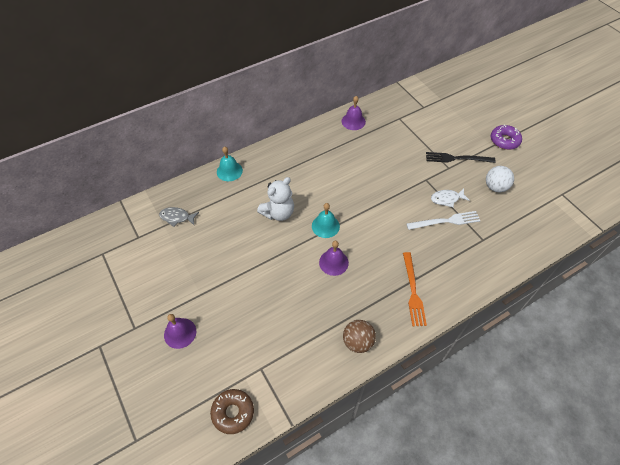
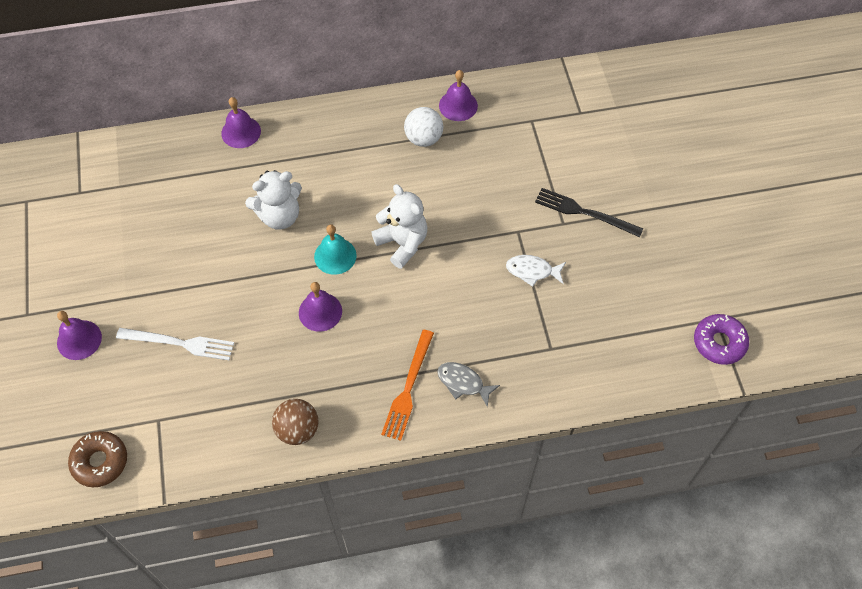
camera: 20 degrees right, 5 degrees up
grey fish [159,207,199,227] -> grey fish moved to [437,362,500,407]
turquoise bell [217,146,243,181] -> purple bell [221,97,261,148]
white fork [406,211,480,230] -> white fork moved to [116,328,234,360]
white ball [486,166,514,192] -> white ball moved to [404,107,443,147]
purple donut [491,125,522,150] -> purple donut moved to [694,314,749,365]
none -> white teddy bear [371,184,427,269]

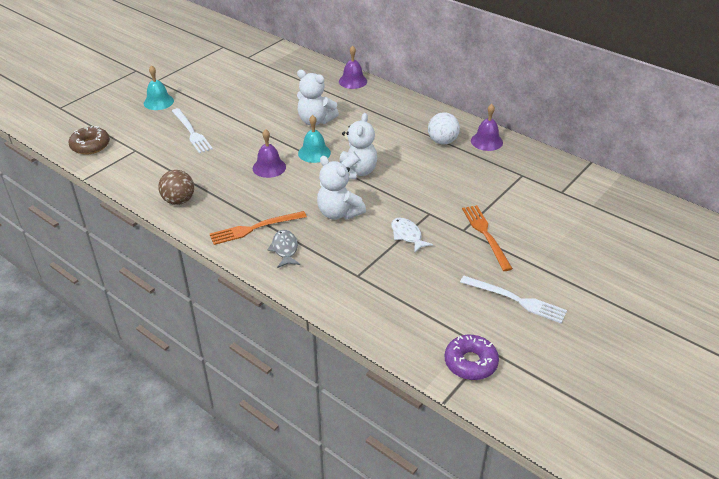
camera: 50 degrees right, 20 degrees down
purple bell [57,311,102,360] -> turquoise bell [144,65,174,110]
black fork [535,188,643,237] -> orange fork [462,205,513,271]
none -> white teddy bear [317,156,366,220]
none -> white fork [460,276,567,323]

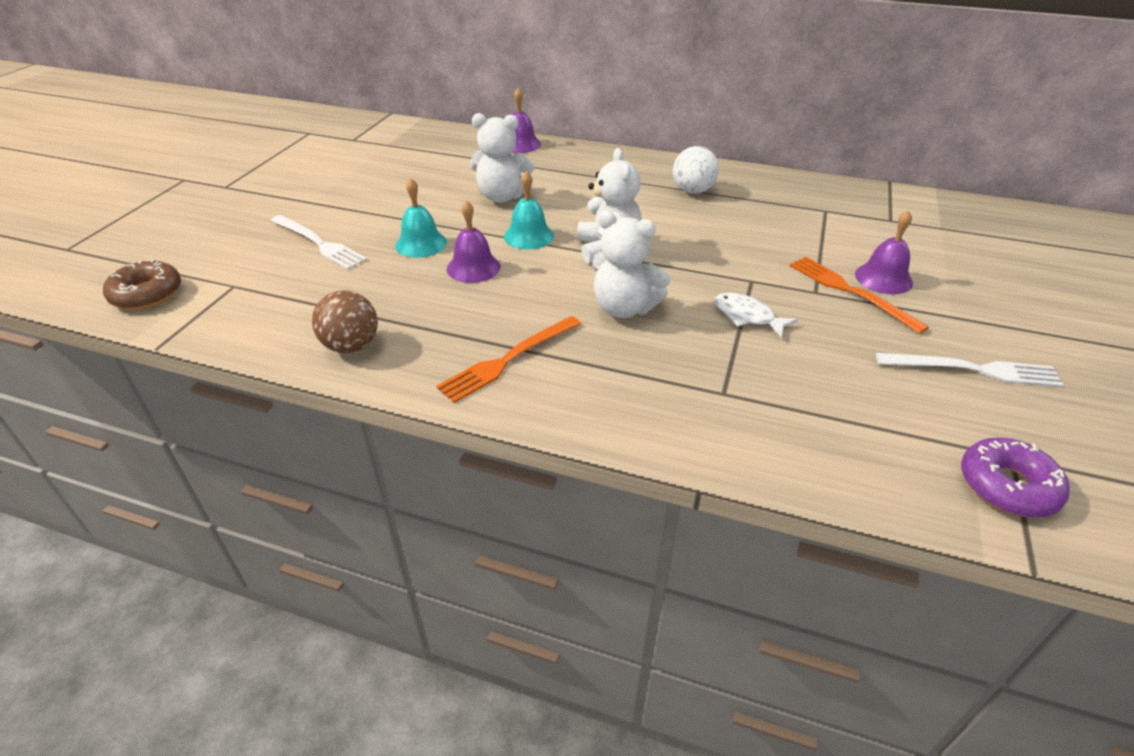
camera: 20 degrees left, 0 degrees up
turquoise bell [144,65,174,110] -> turquoise bell moved to [395,178,447,258]
grey fish [267,230,300,268] -> none
purple bell [471,104,503,151] -> purple bell moved to [855,210,913,294]

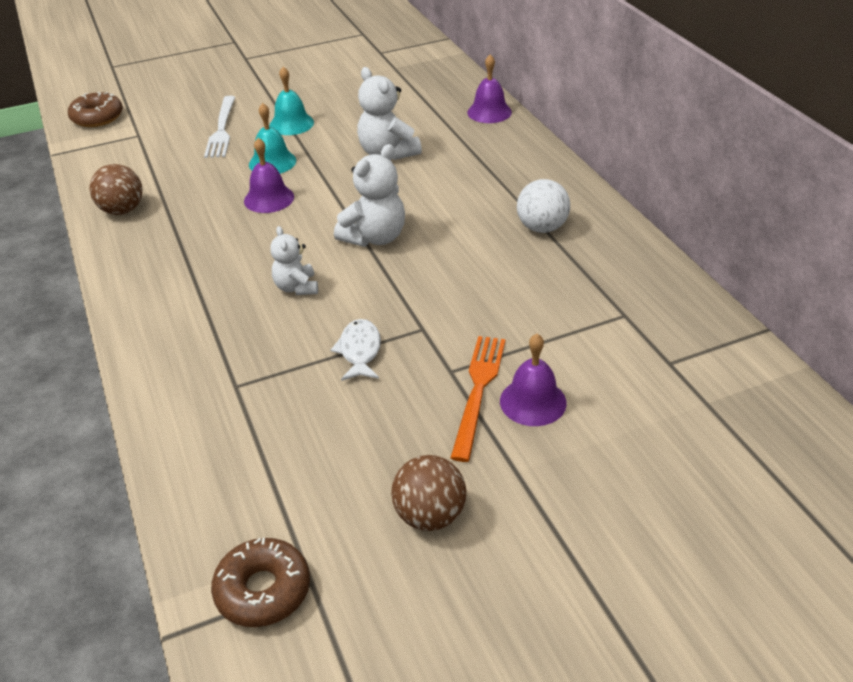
camera: 50 degrees right, 0 degrees up
orange fork [436,316,581,403] -> none
turquoise bell [504,171,554,250] -> turquoise bell moved to [269,67,314,135]
white teddy bear [592,210,671,318] -> white teddy bear [270,226,318,295], size x0.63
white fork [876,353,1064,387] -> brown ball [391,455,466,531]
purple donut [961,438,1070,518] -> brown donut [211,538,310,627]

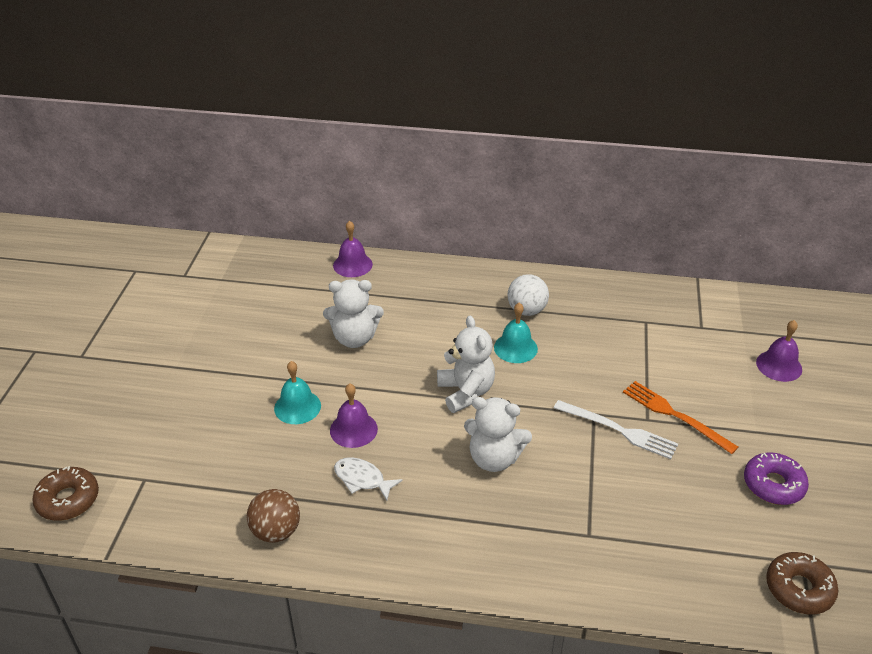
camera: 60 degrees left, 0 degrees up
white fork [204,96,235,158] -> white fork moved to [554,400,678,459]
turquoise bell [269,67,314,135] -> turquoise bell moved to [494,303,538,363]
white teddy bear [270,226,318,295] -> white teddy bear [464,397,532,472], size x1.58
white fish [330,319,381,381] -> white fish moved to [334,457,403,501]
brown ball [391,455,466,531] -> purple donut [744,452,809,505]
purple bell [500,334,567,426] -> purple bell moved to [756,320,802,382]

